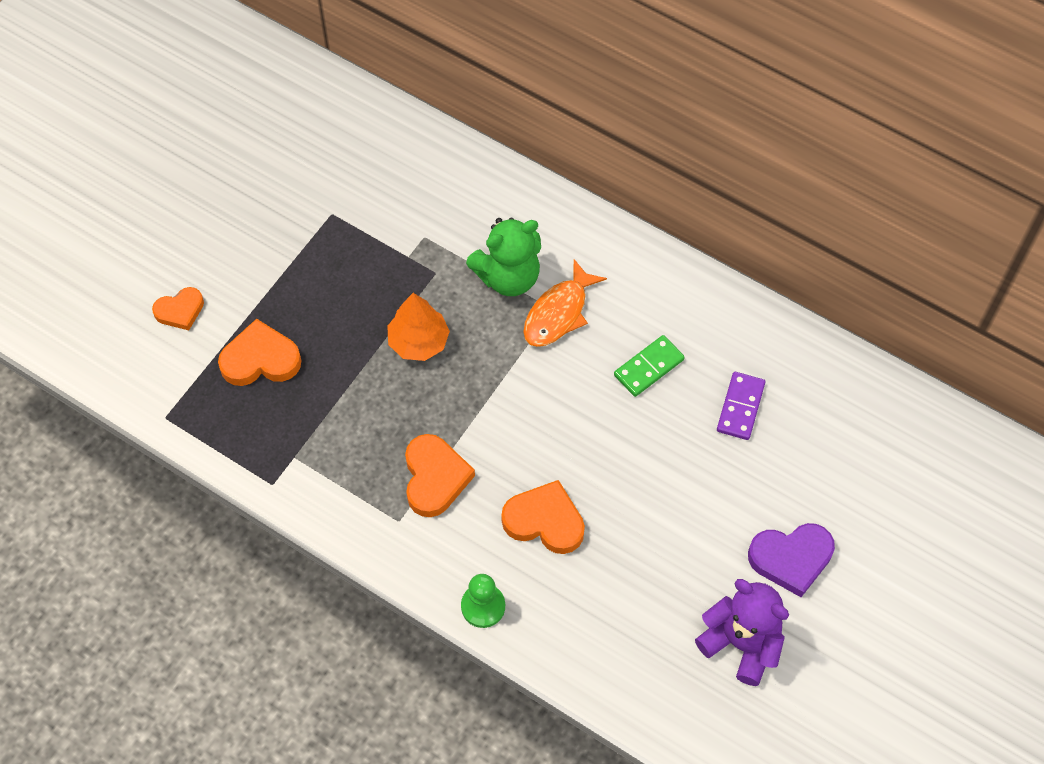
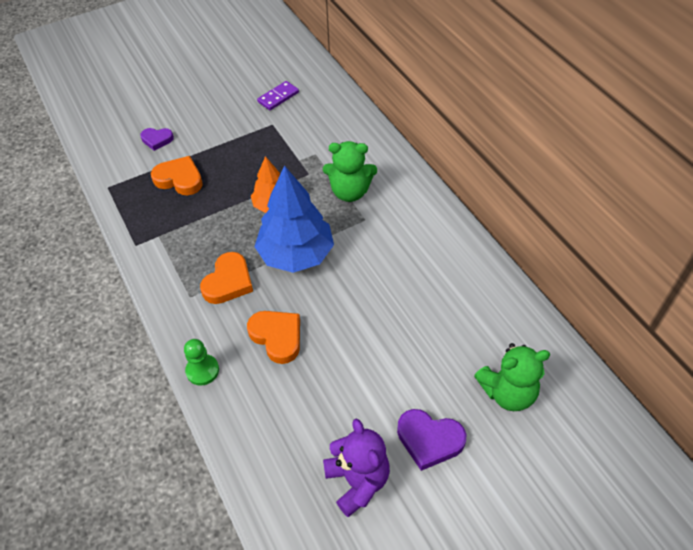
camera: 30 degrees right, 10 degrees down
orange heart [152,287,204,330] -> purple heart [140,128,174,151]
orange fish [523,259,607,347] -> none
green domino [614,335,685,397] -> none
purple domino [717,372,765,440] -> purple domino moved to [257,81,299,110]
none -> blue tree [254,165,334,273]
none -> green teddy bear [474,343,550,411]

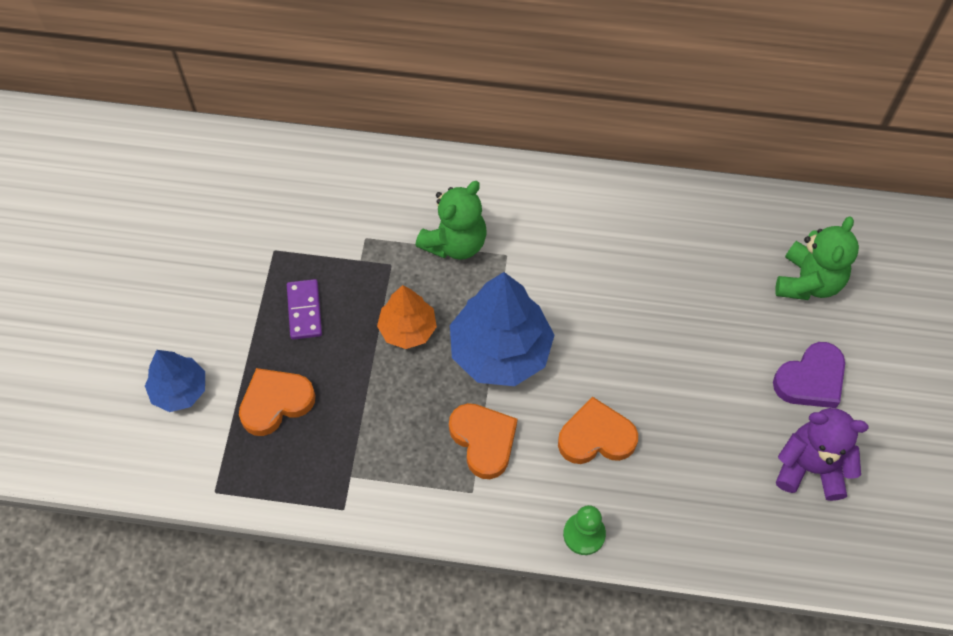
camera: 55 degrees left, 10 degrees up
purple heart [140,128,174,151] -> blue tree [145,350,205,412]
purple domino [257,81,299,110] -> purple domino moved to [287,279,322,340]

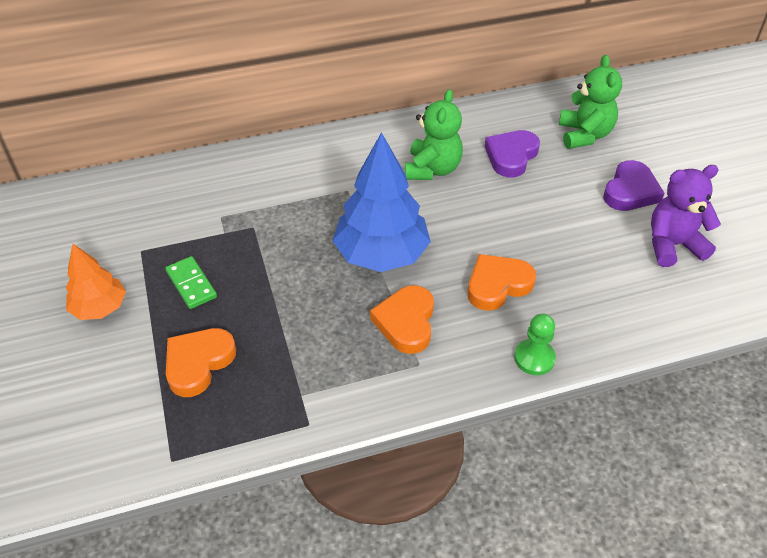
camera: 25 degrees left, 15 degrees down
blue tree [145,350,205,412] -> none
purple domino [287,279,322,340] -> green domino [165,256,217,309]
orange tree [377,285,437,349] -> orange tree moved to [66,244,126,320]
green teddy bear [415,181,487,260] -> green teddy bear moved to [405,89,463,180]
orange heart [449,403,517,479] -> orange heart turned 120 degrees counterclockwise [370,285,434,354]
none -> purple heart [485,130,540,177]

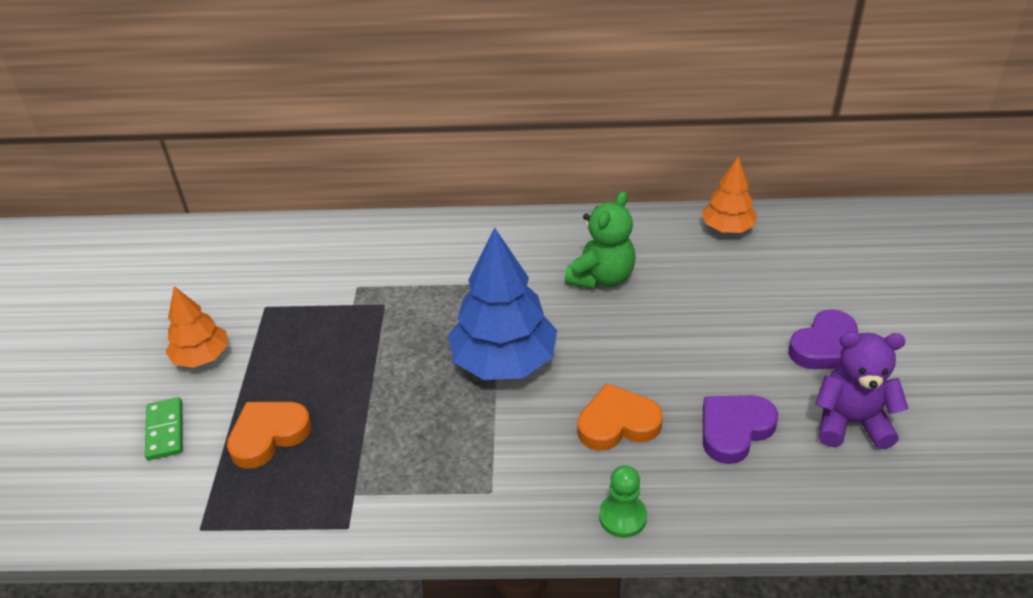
camera: 20 degrees right, 5 degrees down
green domino [165,256,217,309] -> green domino moved to [145,397,183,460]
orange heart [370,285,434,354] -> none
purple heart [485,130,540,177] -> purple heart moved to [703,395,778,464]
green teddy bear [559,55,622,149] -> none
none -> orange tree [702,157,757,233]

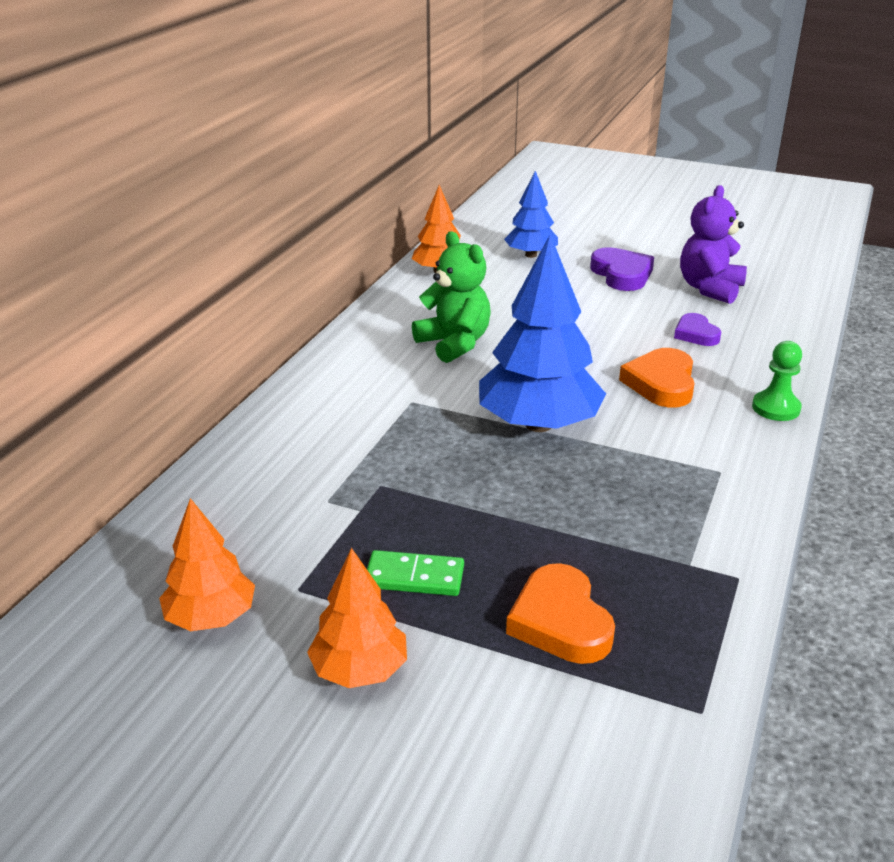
camera: 70 degrees left, 10 degrees down
green domino [145,397,183,460] -> green domino moved to [367,550,464,596]
purple heart [703,395,778,464] -> purple heart [674,313,721,346], size x0.64
none -> orange tree [159,498,255,631]
none -> blue tree [504,171,558,258]

